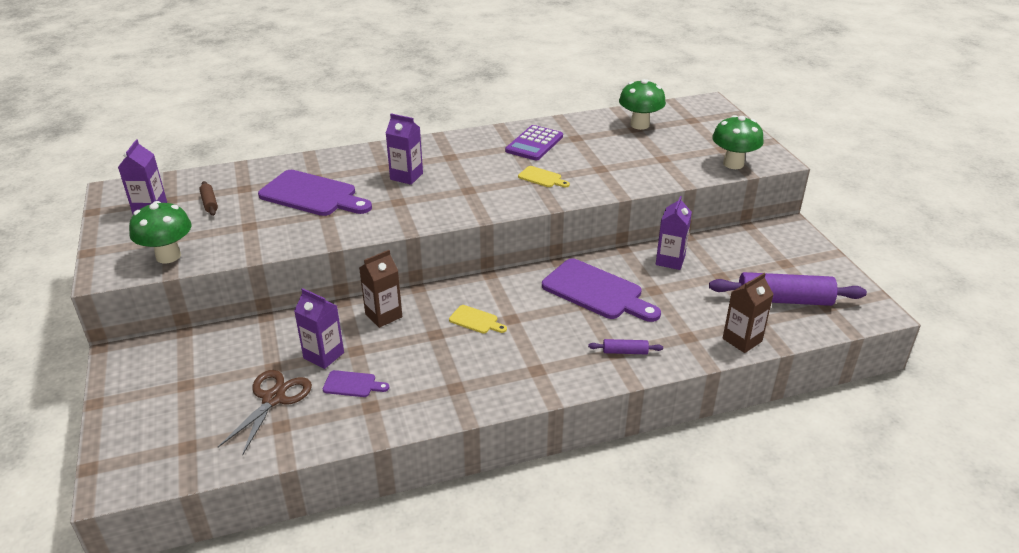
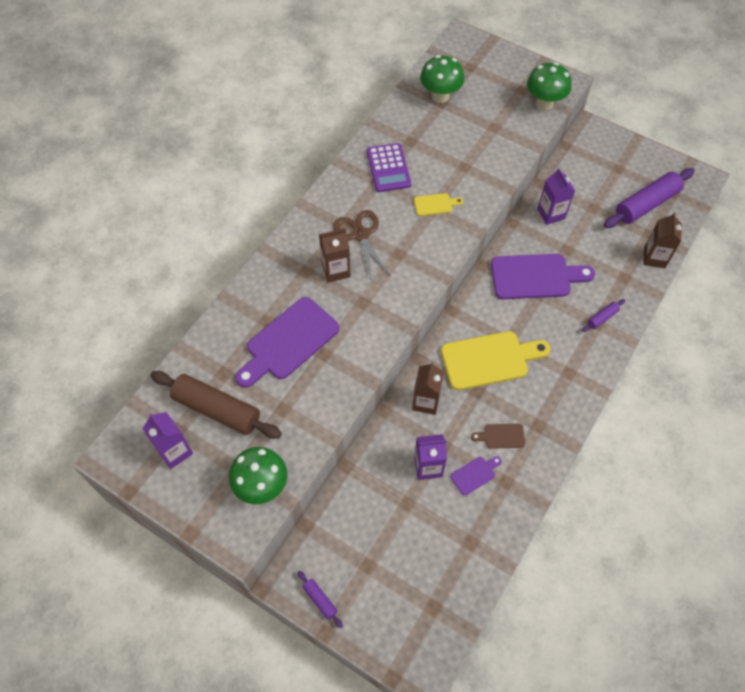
camera: 40 degrees left, 25 degrees up
brown rolling pin [199,181,218,216] -> brown rolling pin [150,371,282,439], size x2.21
brown scissors [218,370,312,456] -> brown scissors moved to [334,210,390,279]
purple cutting board [258,170,372,216] -> purple cutting board turned 150 degrees clockwise [235,297,339,388]
purple carton [386,113,423,185] -> brown carton [319,229,351,283]
yellow cutting board [449,305,507,333] -> yellow cutting board [441,331,551,390], size x2.15
none -> purple rolling pin [297,571,343,628]
none -> brown cutting board [471,424,525,449]

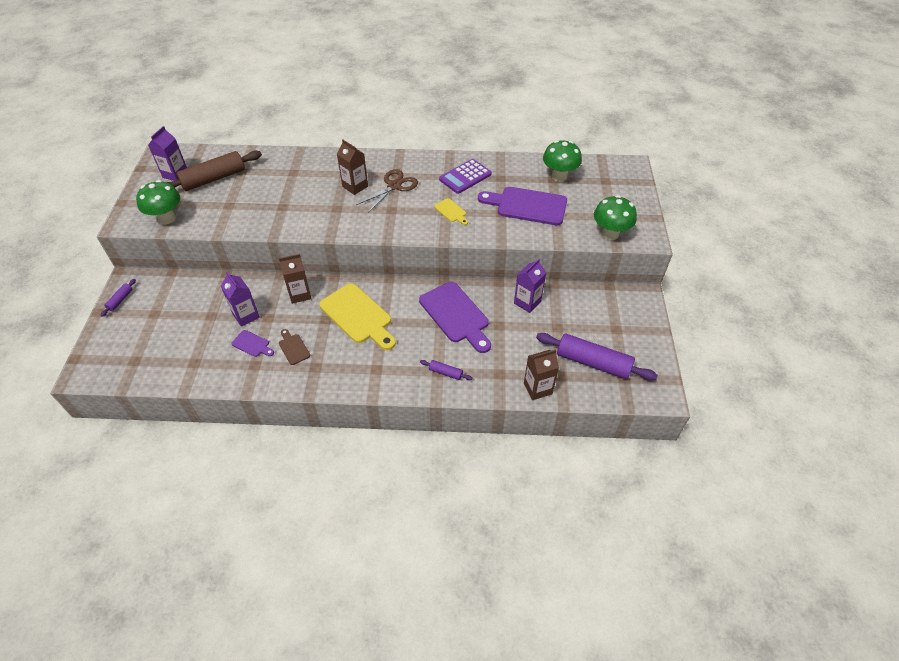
camera: 60 degrees right, 10 degrees down
brown rolling pin [150,371,282,439] -> brown rolling pin turned 60 degrees clockwise [167,151,262,191]
purple cutting board [235,297,339,388] -> purple cutting board moved to [478,187,567,225]

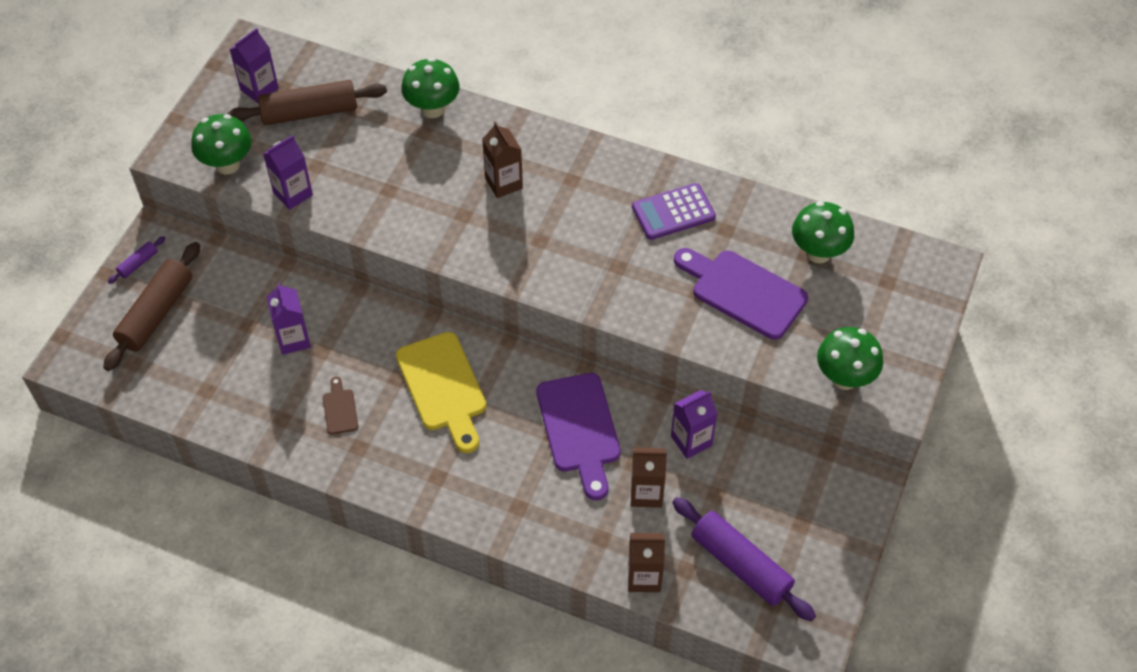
camera: 20 degrees right, 5 degrees up
purple cutting board [231,330,274,357] -> none
brown carton [279,254,311,304] -> brown carton moved to [631,447,667,508]
brown scissors [356,169,418,213] -> none
purple rolling pin [420,360,473,380] -> none
yellow cutting board [434,198,468,225] -> none
none -> brown rolling pin [103,242,200,371]
none -> purple carton [263,135,313,210]
none -> green mushroom [401,58,460,118]

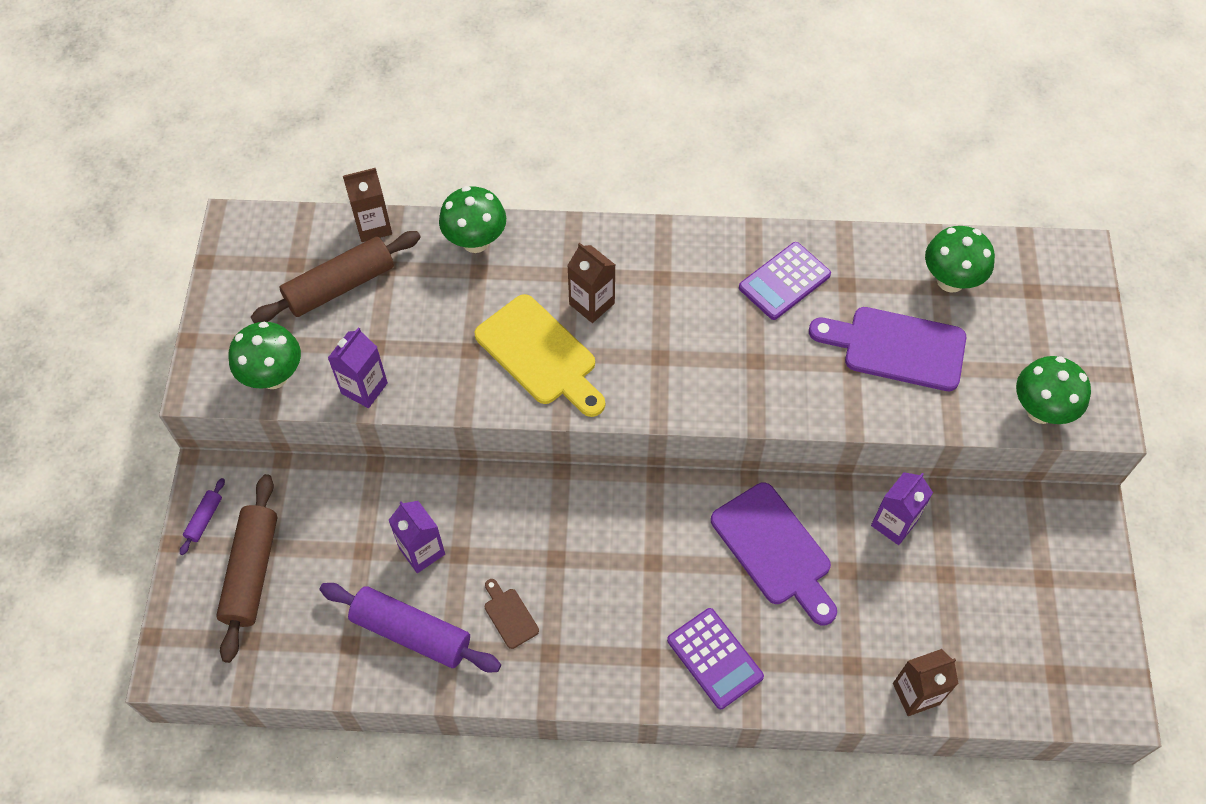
camera: 20 degrees left, 5 degrees up
purple carton [230,28,279,103] -> none
yellow cutting board [396,332,486,453] -> yellow cutting board moved to [474,294,605,417]
brown carton [631,447,667,508] -> brown carton moved to [343,168,392,242]
purple rolling pin [672,497,816,622] -> purple rolling pin moved to [320,583,501,672]
none -> purple calculator [667,608,764,709]

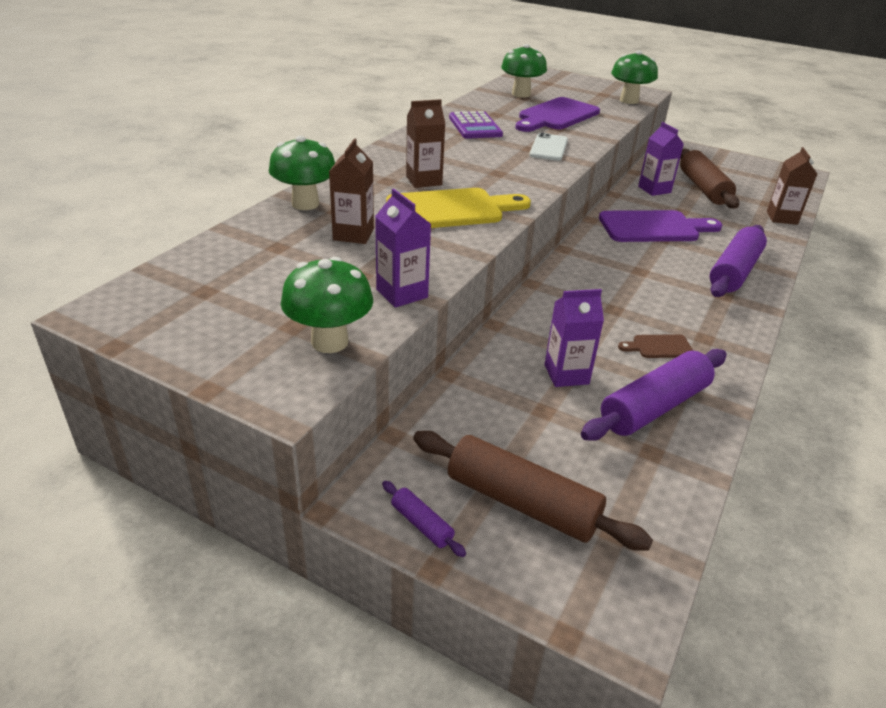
camera: 65 degrees left, 25 degrees down
brown rolling pin [251,231,421,323] -> brown rolling pin moved to [680,148,739,209]
brown carton [343,168,392,242] -> brown carton moved to [329,138,374,244]
purple calculator [667,608,764,709] -> purple rolling pin [709,225,767,297]
none -> white phone [529,133,568,161]

